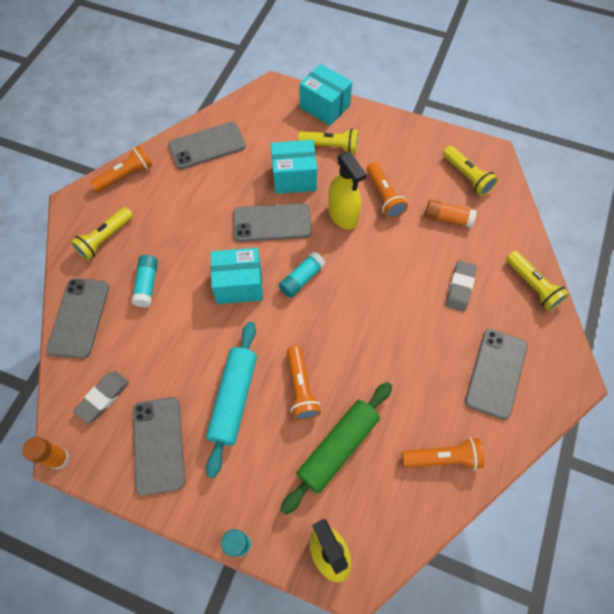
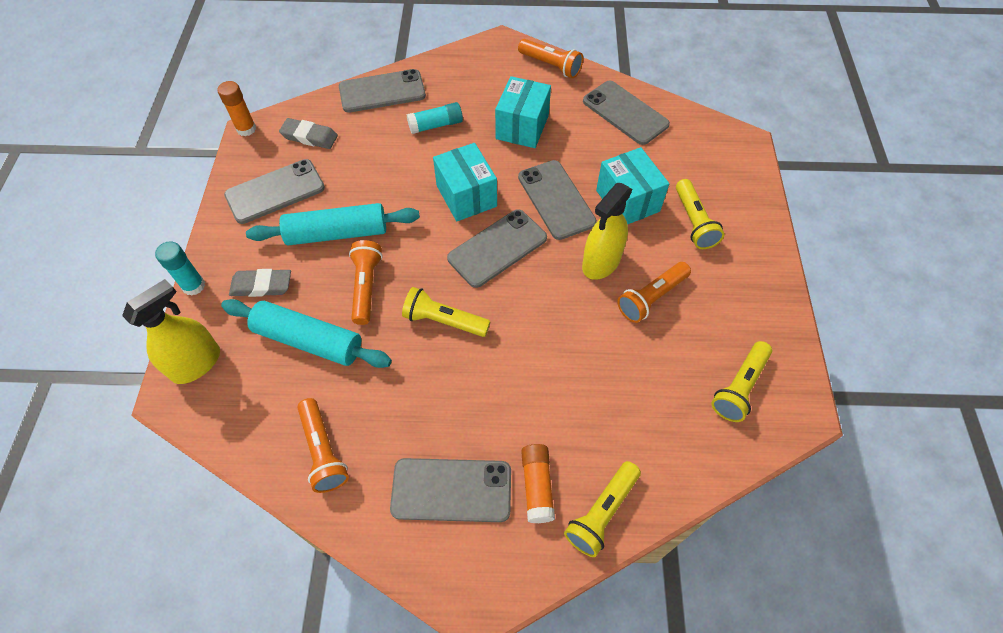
camera: 70 degrees right, 5 degrees down
yellow flashlight [70,207,133,261] -> yellow flashlight moved to [402,287,490,337]
turquoise glue stick [279,252,326,298] -> grey phone [447,209,547,288]
green rolling pin [281,382,392,515] -> turquoise rolling pin [221,299,392,368]
orange flashlight [287,346,321,421] -> orange flashlight turned 120 degrees clockwise [349,240,383,325]
turquoise box [299,64,352,126] -> turquoise box moved to [495,76,551,148]
orange glue stick [425,200,477,228] -> orange glue stick moved to [521,444,555,523]
grey eraser [446,261,477,312] -> grey eraser moved to [229,269,291,297]

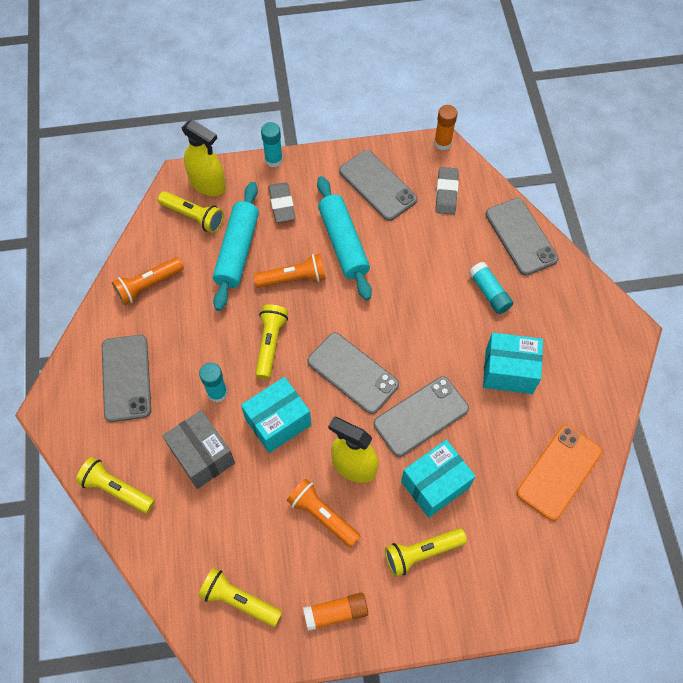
camera: 80 degrees right, 5 degrees up
turquoise box [433,143,497,221] -> turquoise box moved to [241,377,311,453]
orange flashlight [518,39,583,78] -> none
orange glue stick [521,444,555,523] -> orange glue stick moved to [303,593,368,631]
grey phone [583,81,670,145] -> orange phone [517,425,602,521]
none -> yellow flashlight [158,191,224,233]
none -> grey box [162,410,235,489]
none -> turquoise glue stick [199,363,228,402]

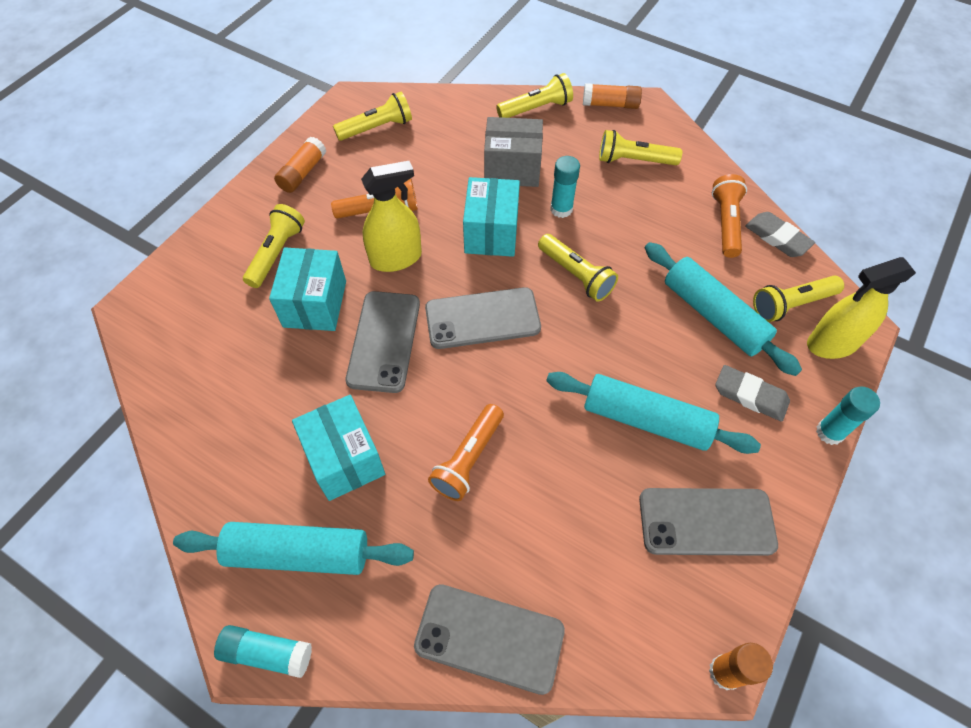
camera: 130 degrees right, 5 degrees down
grey phone [102,335,151,422] -> yellow flashlight [599,130,682,165]
orange flashlight [254,254,326,288] -> orange flashlight moved to [428,404,504,501]
grey eraser [435,167,459,215] -> grey eraser moved to [745,212,815,257]
turquoise glue stick [469,262,513,314] -> turquoise glue stick moved to [214,625,312,678]
turquoise box [483,332,543,394] -> turquoise box turned 75 degrees counterclockwise [292,395,385,501]
orange phone [517,425,602,521] -> none
none -> turquoise rolling pin [173,522,414,575]
none -> orange glue stick [583,83,642,109]

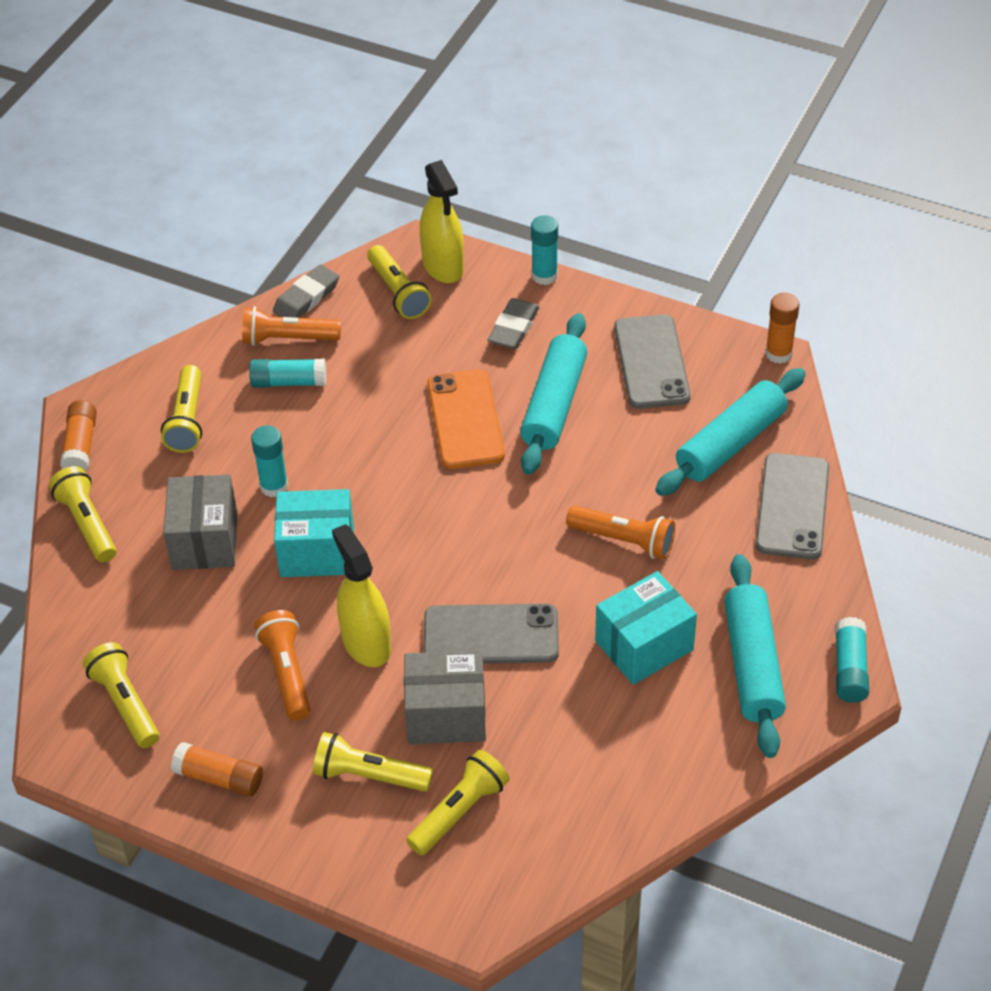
camera: 95 degrees left, 10 degrees down
turquoise box [269,248,346,331] -> grey box [404,651,486,744]
grey phone [425,287,541,349] -> none
yellow flashlight [538,234,618,302] -> yellow flashlight moved to [406,750,509,856]
turquoise rolling pin [645,242,802,376] -> turquoise rolling pin moved to [655,368,806,496]
none -> turquoise glue stick [249,359,326,388]
none -> orange phone [427,369,505,469]

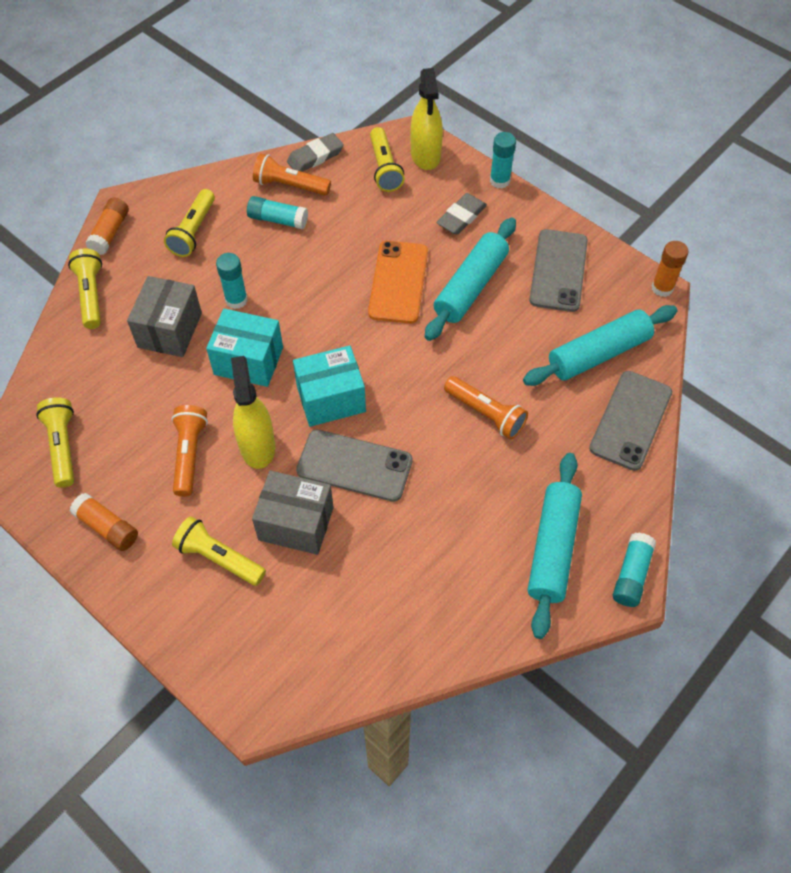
camera: 15 degrees right, 10 degrees up
yellow flashlight [406,750,509,856] -> none
turquoise box [595,571,697,685] -> turquoise box moved to [293,345,366,427]

